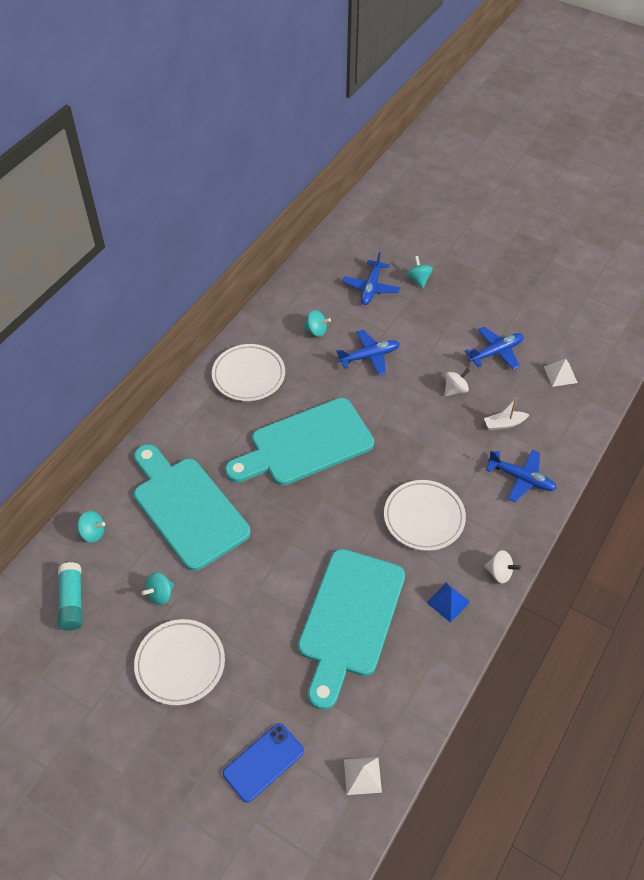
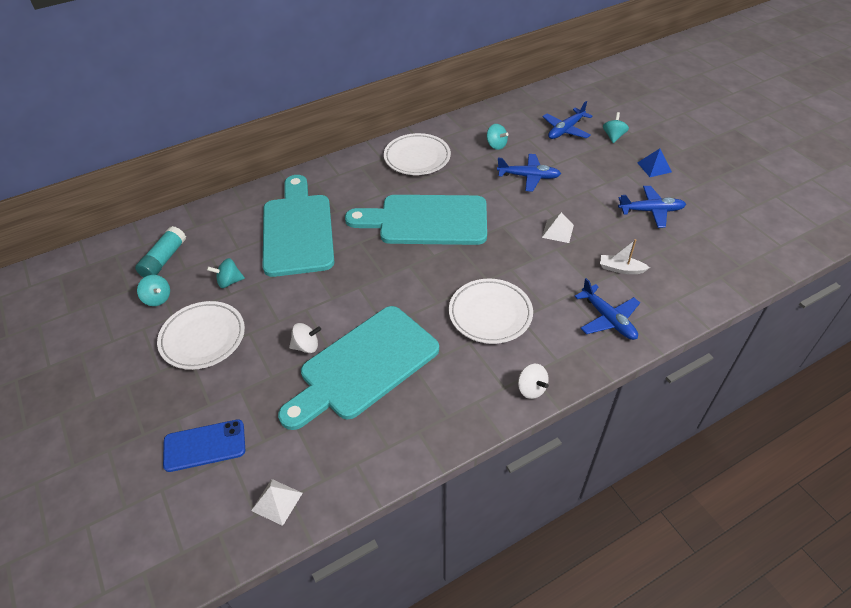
camera: 30 degrees right, 5 degrees down
turquoise spinning top [78,511,105,543] -> turquoise spinning top moved to [137,275,170,306]
blue pyramid [426,583,470,623] -> blue pyramid moved to [637,149,672,177]
white spinning top [445,368,470,396] -> white spinning top moved to [289,323,321,353]
white pyramid [544,359,578,387] -> white pyramid moved to [542,212,574,243]

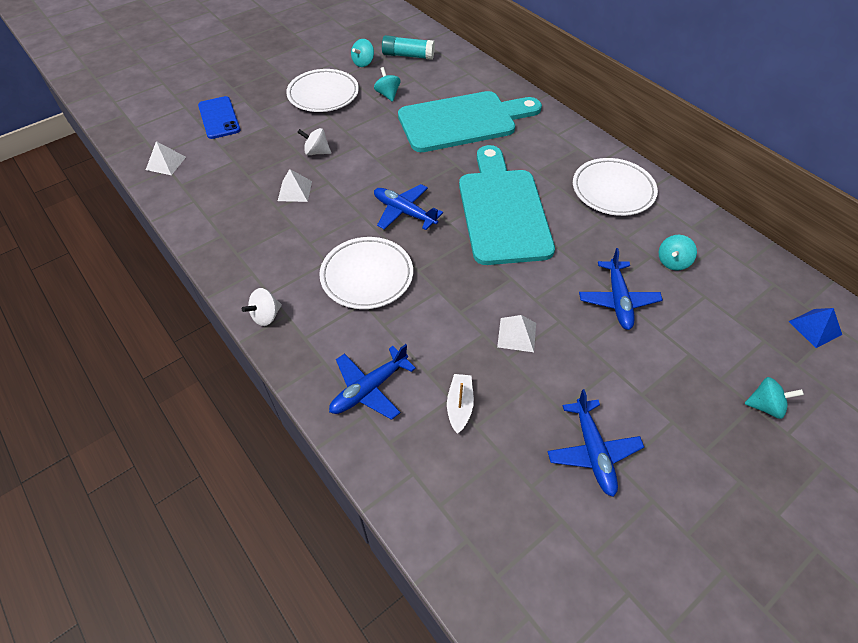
camera: 80 degrees right, 5 degrees up
turquoise cutting board [278,306,439,430] -> white pyramid [278,169,312,202]
white spinning top [289,323,321,353] -> white spinning top turned 120 degrees clockwise [297,128,331,155]
blue plane [542,101,593,139] -> blue plane moved to [374,184,443,230]
blue pyramid [637,149,672,177] -> blue pyramid moved to [788,308,842,348]

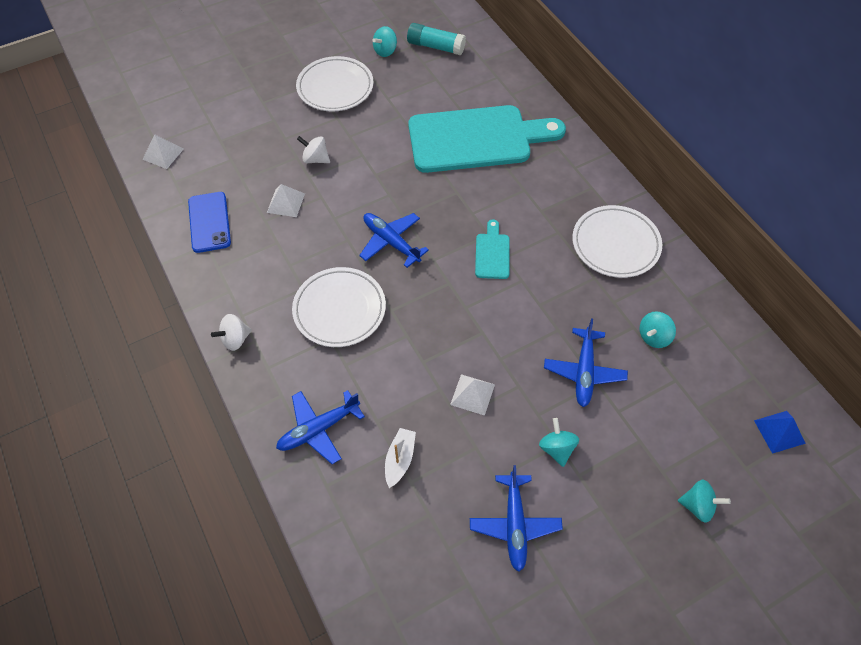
camera: 10 degrees right, 5 degrees up
blue phone [198,96,240,139] -> blue phone moved to [188,192,231,253]
turquoise spinning top [374,67,401,102] -> turquoise spinning top moved to [539,418,579,467]
turquoise cutting board [459,145,555,265] -> turquoise cutting board [475,219,510,279], size x0.42

